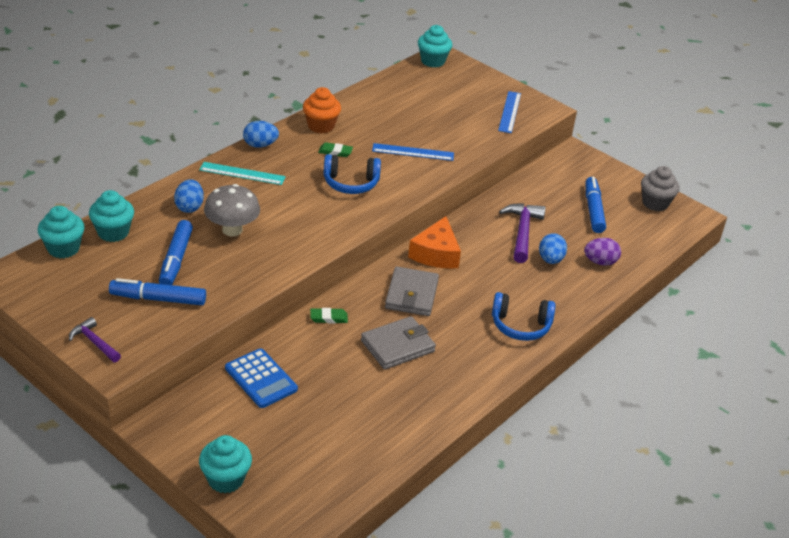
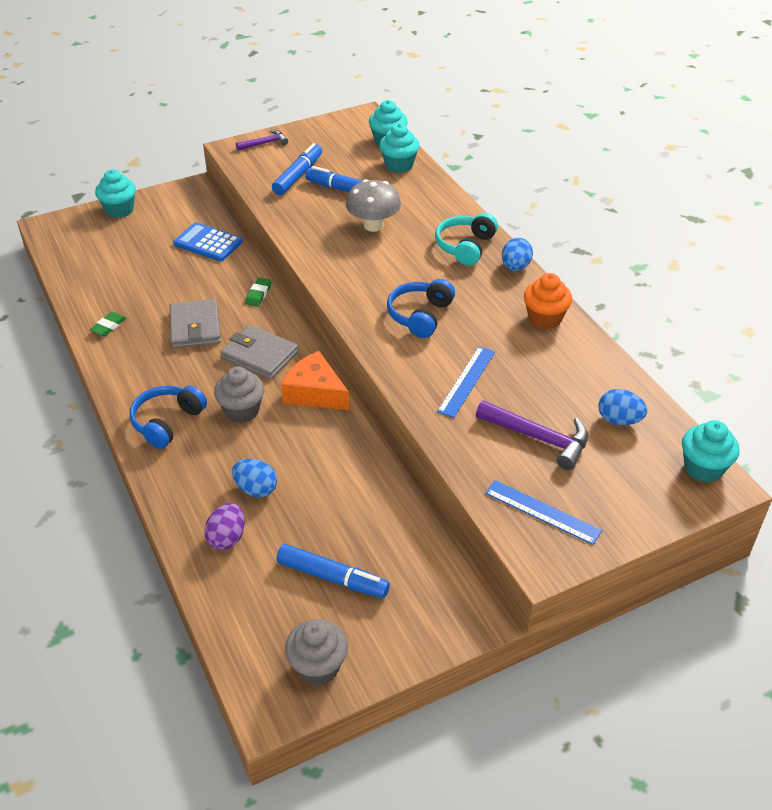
camera: 115 degrees right, 5 degrees up
blue egg [174,179,204,213] -> blue egg moved to [598,389,647,425]
turquoise ruler [199,162,286,185] -> turquoise headphones [435,213,498,266]
blue calculator [225,348,298,408] -> blue calculator turned 45 degrees clockwise [173,222,243,261]
green eraser [318,142,353,157] -> green eraser moved to [90,312,126,336]
purple hammer [499,203,546,263] -> purple hammer moved to [476,400,588,470]
none -> grey cupcake [214,366,264,423]

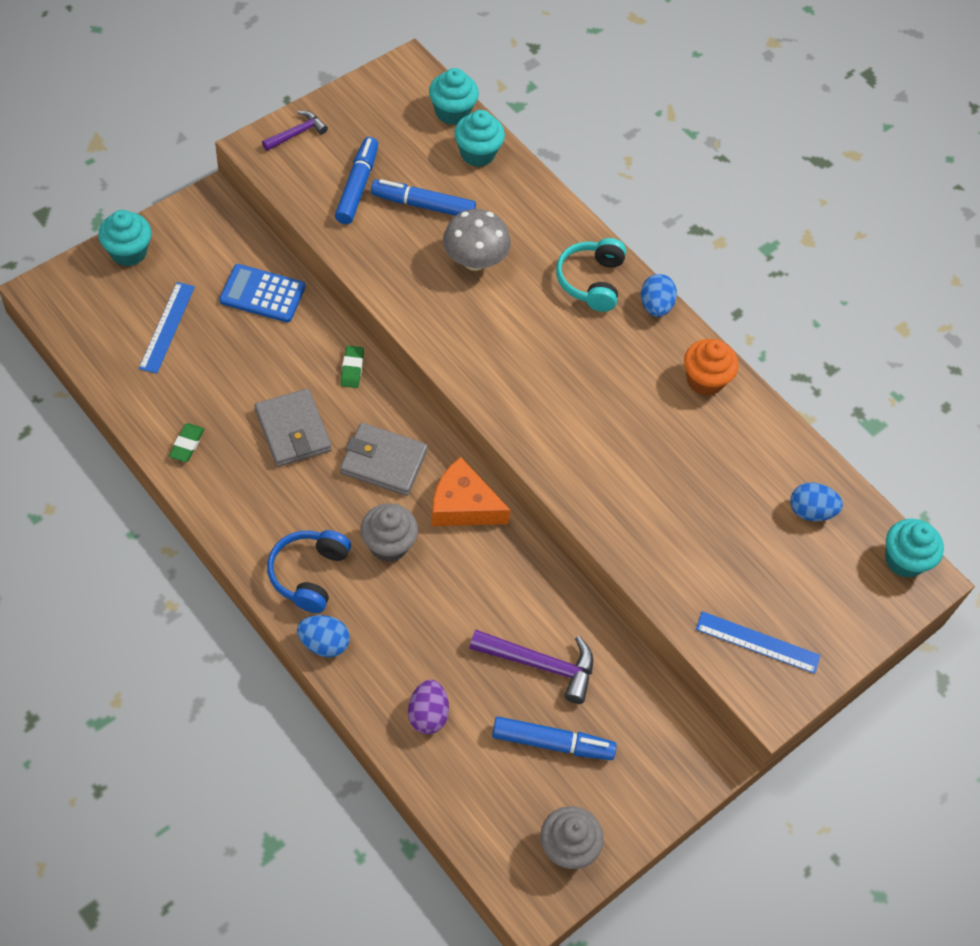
camera: 20 degrees left, 15 degrees up
blue egg [232,459,277,497] -> blue egg moved to [297,615,350,657]
blue headphones [387,279,455,338] -> none
blue ruler [437,346,495,418] -> blue ruler moved to [139,282,195,374]
purple hammer [476,400,588,470] -> purple hammer moved to [469,629,593,704]

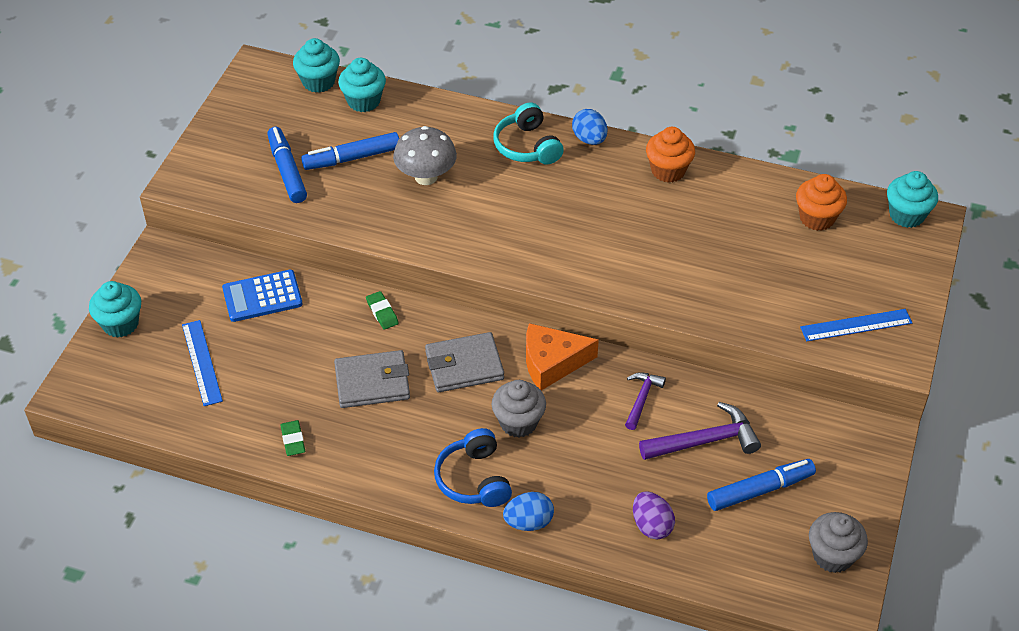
camera: 25 degrees left, 10 degrees down
grey wallet [255,389,332,467] -> grey wallet turned 45 degrees counterclockwise [334,350,410,408]
purple hammer [262,111,328,151] -> purple hammer moved to [625,372,666,430]
blue egg [790,482,843,521] -> orange cupcake [796,174,847,231]

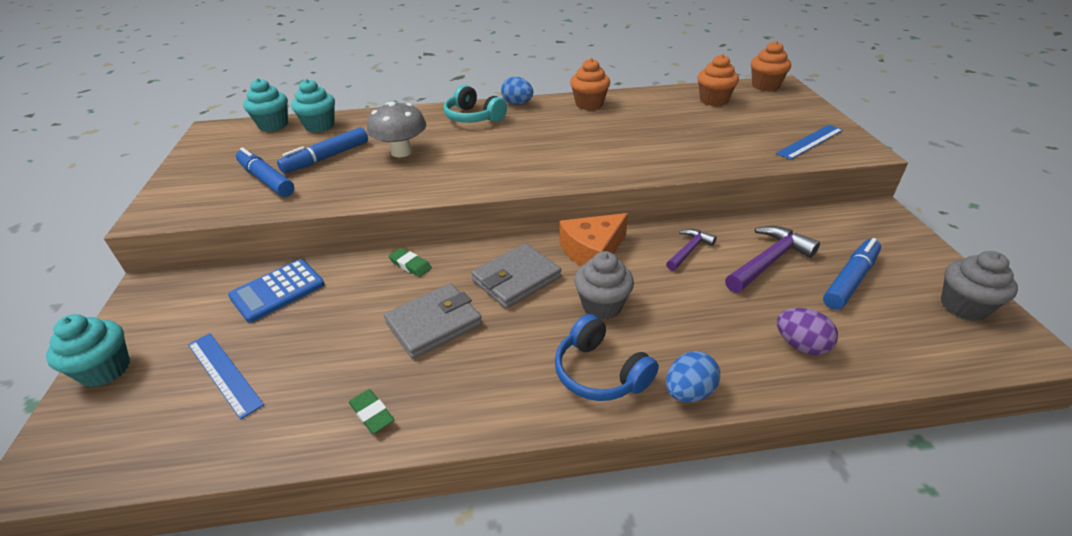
camera: 25 degrees left, 10 degrees down
purple hammer [625,372,666,430] -> purple hammer turned 45 degrees clockwise [666,229,717,271]
turquoise cupcake [887,171,938,228] -> orange cupcake [751,41,791,91]

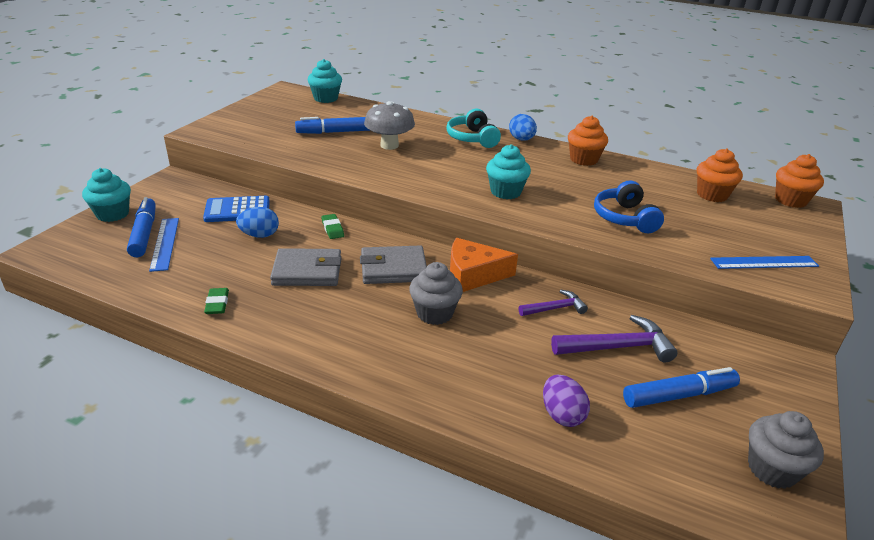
camera: 30 degrees right, 5 degrees down
blue marker [236,147,294,197] -> blue marker moved to [127,197,156,257]
turquoise cupcake [291,79,335,133] -> turquoise cupcake moved to [486,144,531,199]
blue headphones [555,314,659,401] -> blue headphones moved to [594,180,664,233]
blue egg [666,351,720,402] -> blue egg moved to [236,207,279,238]

